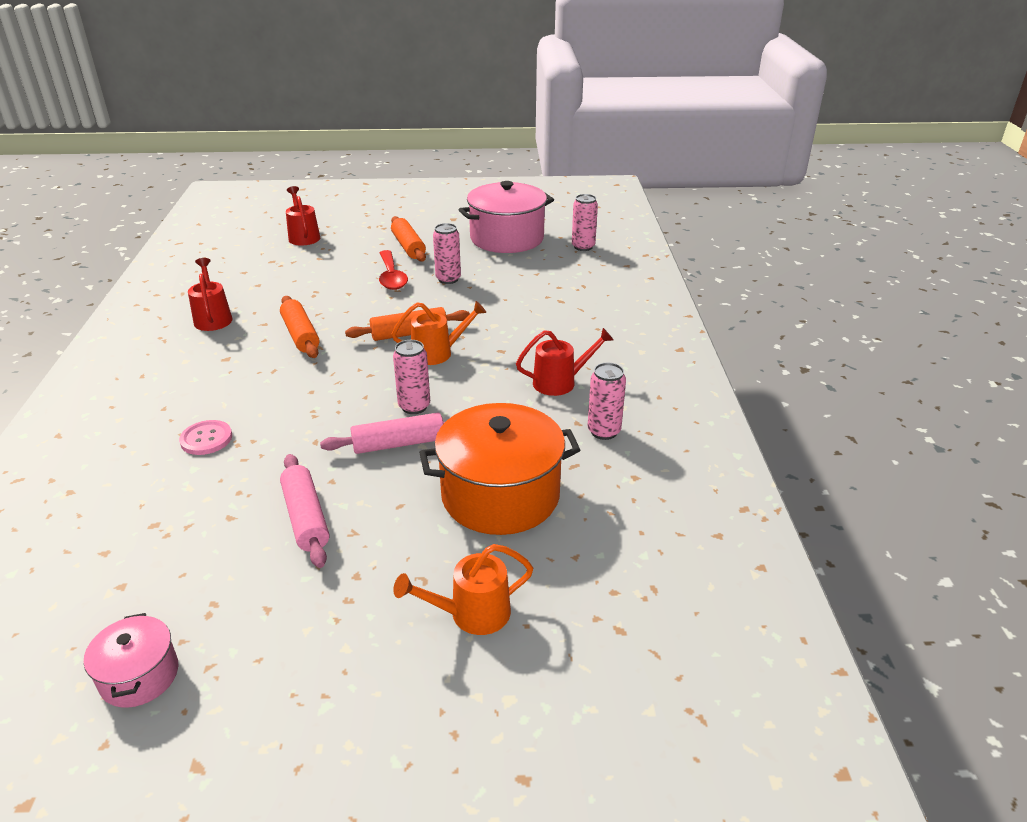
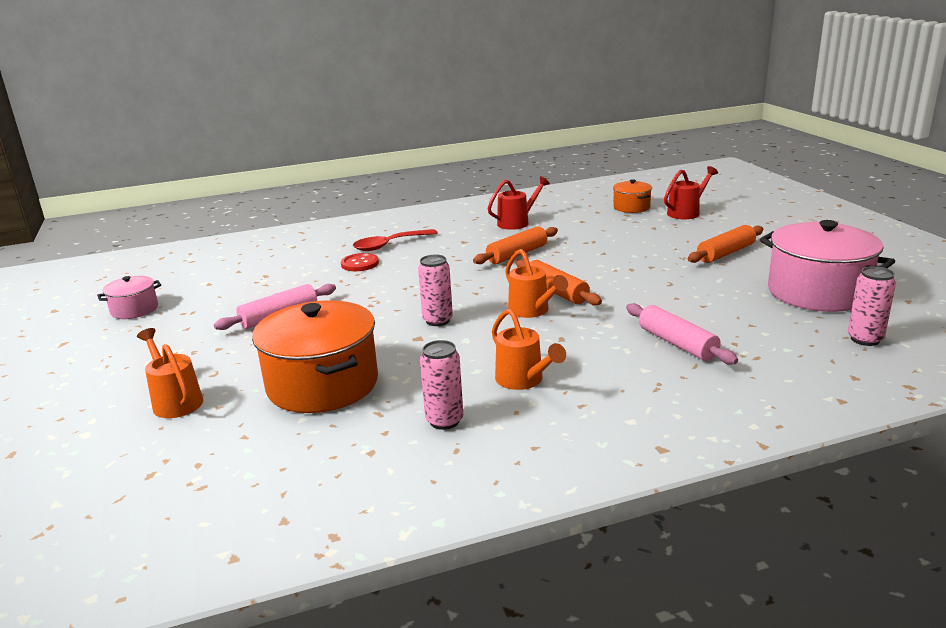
camera: 75 degrees right, 10 degrees down
pink button [179,420,232,455] -> red button [341,253,379,271]
pink rolling pin [320,413,446,454] -> pink rolling pin moved to [626,303,738,365]
red spoon [379,250,408,290] -> red spoon moved to [353,229,438,251]
pink can [433,223,461,284] -> none
red watering can [516,328,614,396] -> orange watering can [492,309,566,390]
none -> orange pot [613,179,652,213]

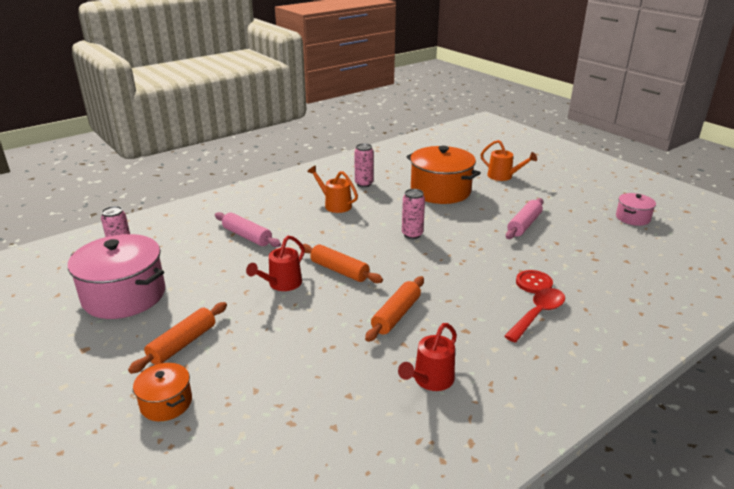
camera: 160 degrees right, 5 degrees up
orange watering can [505,249,568,318] -> none
orange pot [613,179,652,213] -> orange pot moved to [133,363,192,421]
red watering can [664,166,718,219] -> red watering can moved to [246,236,305,291]

